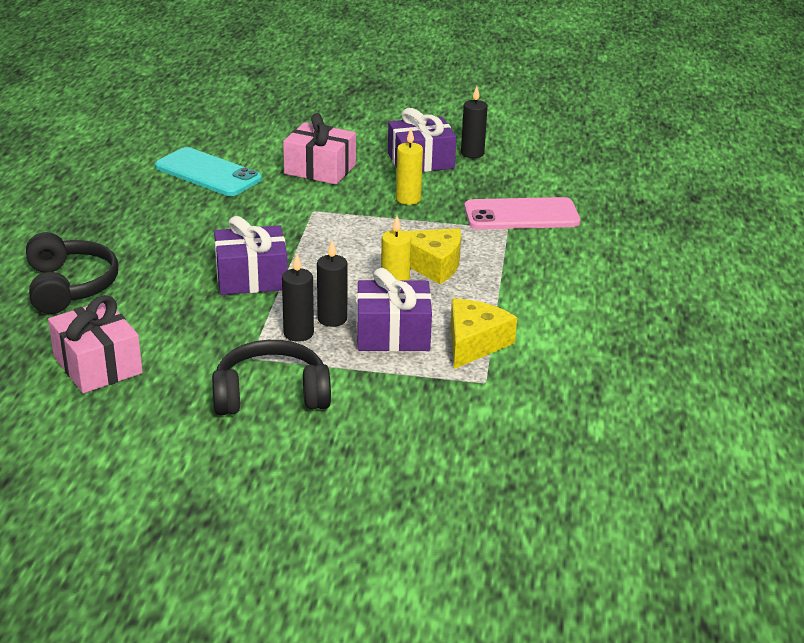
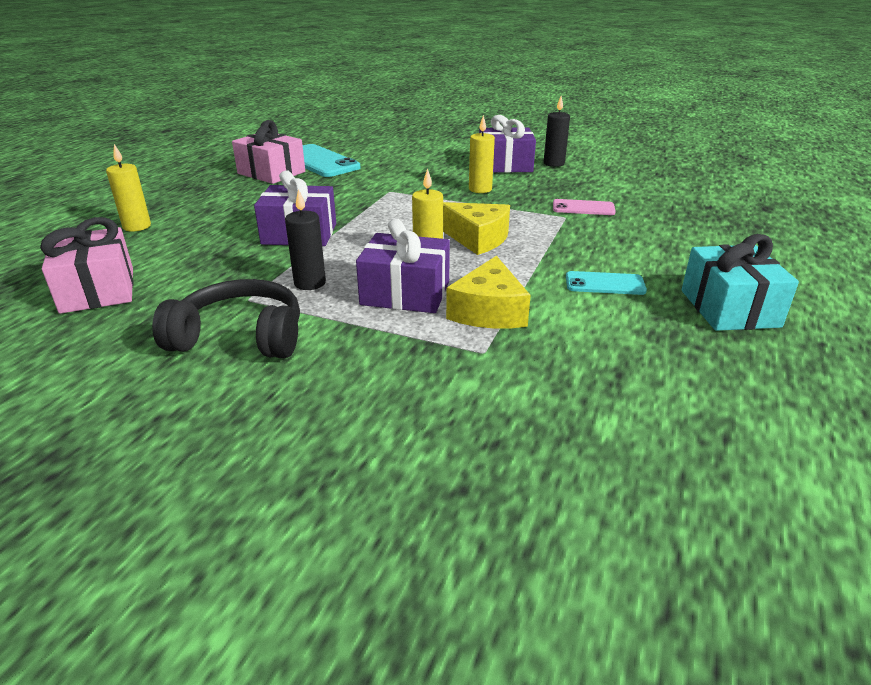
camera: 15 degrees right, 0 degrees up
black headphones [26,232,119,314] -> yellow candle [106,144,151,231]
pink gift [283,113,356,185] -> pink gift moved to [232,120,305,184]
black candle [317,240,347,327] -> none
yellow cheese [450,299,517,369] -> yellow cheese turned 150 degrees clockwise [446,256,531,329]
pink phone [464,197,580,229] -> pink phone [553,199,616,215], size x0.56
none -> turquoise phone [566,271,647,295]
none -> turquoise gift [682,234,799,331]

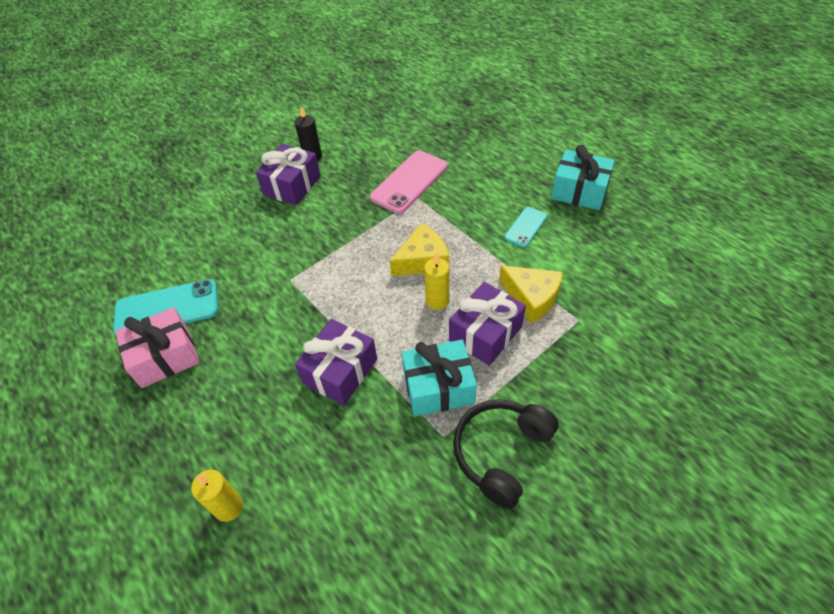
camera: 60 degrees left, 20 degrees up
pink gift [40,217,134,314] -> none
black candle [285,189,326,290] -> turquoise gift [402,340,477,417]
yellow candle [469,115,495,193] -> none
pink phone [553,199,616,215] -> pink phone [370,151,447,214], size x1.79

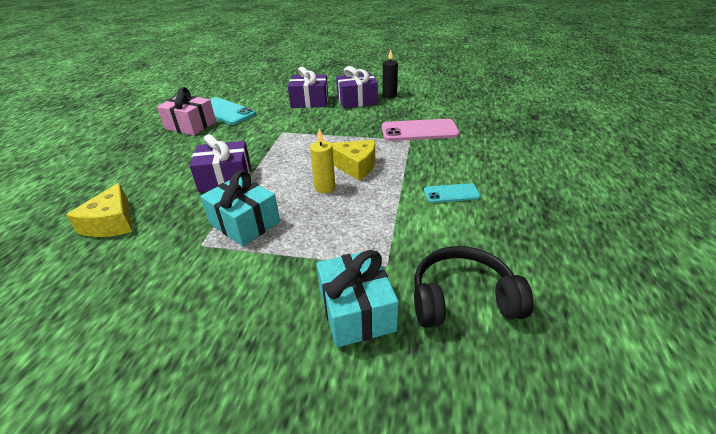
camera: 50 degrees right, 15 degrees down
yellow candle [191,470,243,522] -> none
purple gift [449,282,526,366] -> purple gift moved to [288,67,328,108]
black headphones [453,399,559,509] -> black headphones moved to [414,246,534,328]
yellow cheese [499,265,563,324] -> yellow cheese moved to [66,183,132,237]
turquoise gift [551,145,615,210] -> turquoise gift moved to [317,250,399,348]

